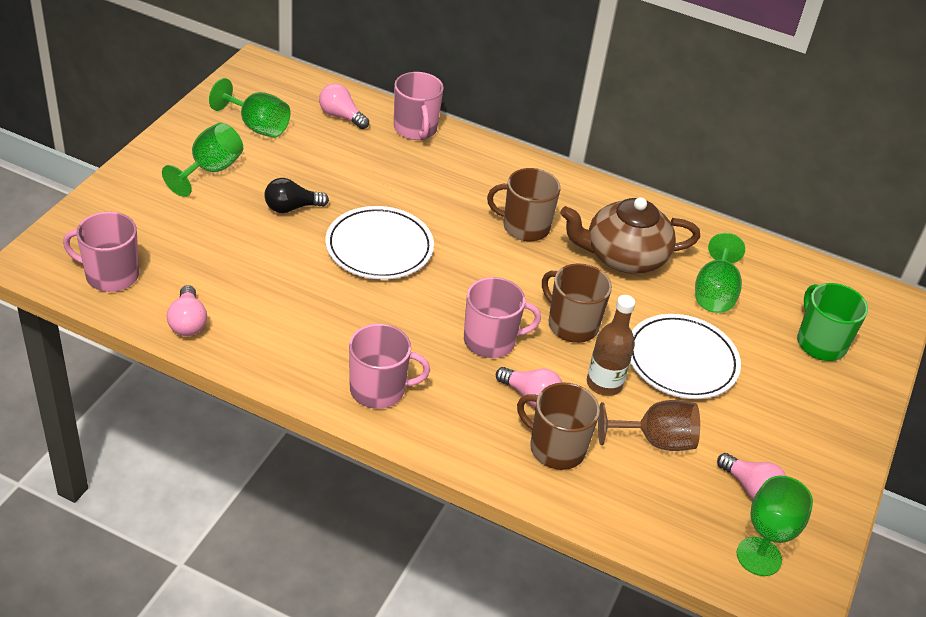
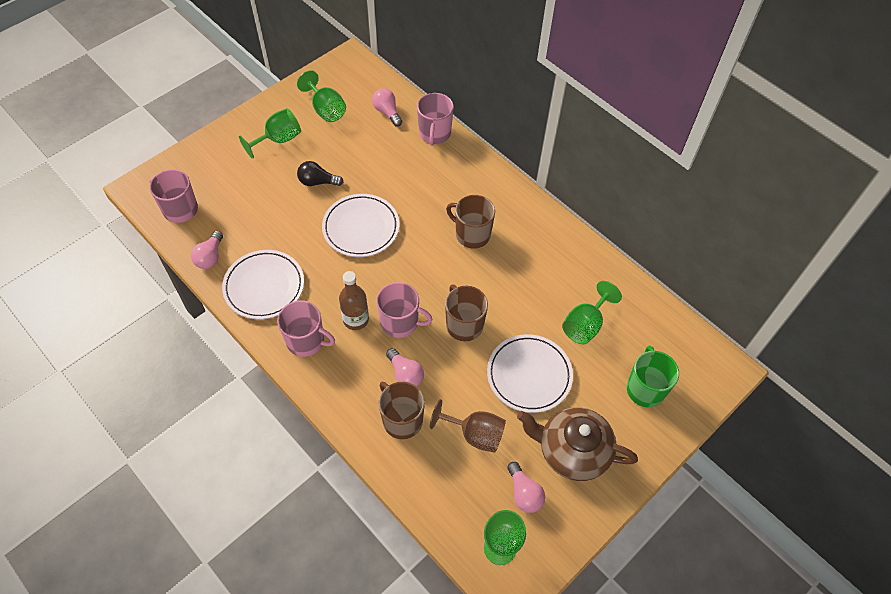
camera: 25 degrees right, 15 degrees up
brown teapot [560,197,700,274] -> brown teapot moved to [517,407,638,481]
brown bottle [587,295,636,396] -> brown bottle moved to [339,271,369,330]
none -> white plate [222,250,304,319]

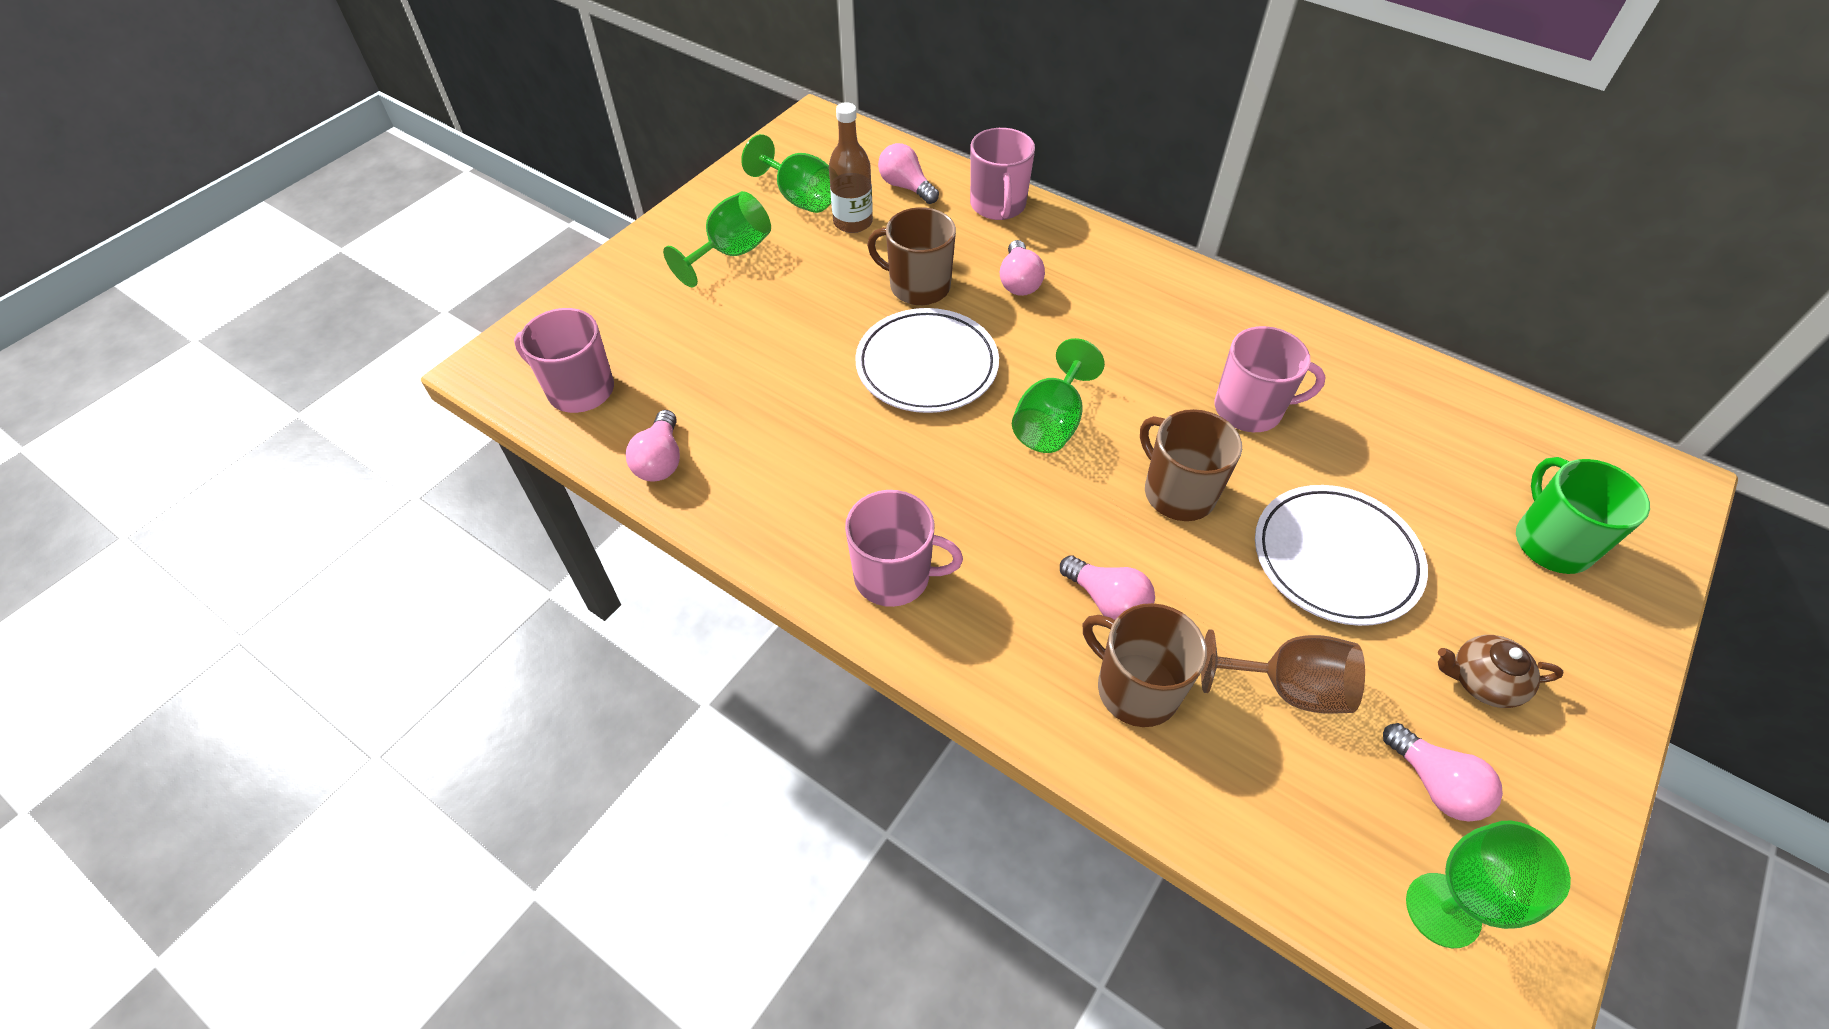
camera: 10 degrees left, 5 degrees down
white plate [222,250,304,319] -> none
black light bulb [297,161,343,186] -> none
brown bottle [339,271,369,330] -> brown bottle moved to [829,102,873,233]
pink mug [376,282,433,338] -> pink mug moved to [1215,326,1326,432]
brown mug [446,195,495,248] -> brown mug moved to [867,207,956,305]
brown teapot [517,407,638,481] -> brown teapot [1438,635,1564,708], size x0.51
green goblet [562,281,622,344] -> green goblet moved to [1012,338,1105,453]
none -> pink light bulb [1000,240,1045,296]

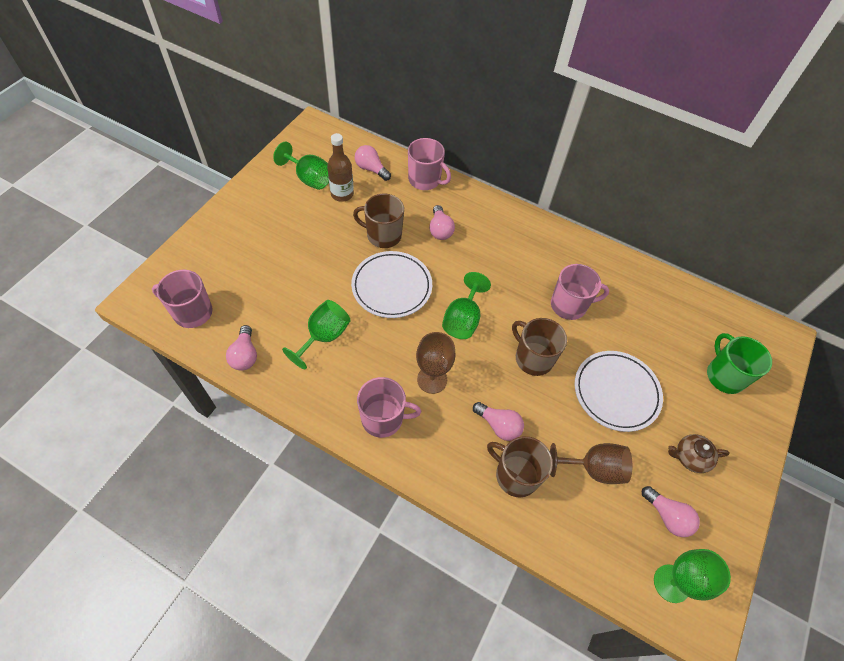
camera: 10 degrees left, 5 degrees up
green goblet [663,191,771,288] -> green goblet moved to [282,300,351,370]
pink mug [970,128,1035,220] -> pink mug turned 45 degrees counterclockwise [408,138,451,190]
none -> brown goblet [416,332,456,394]

